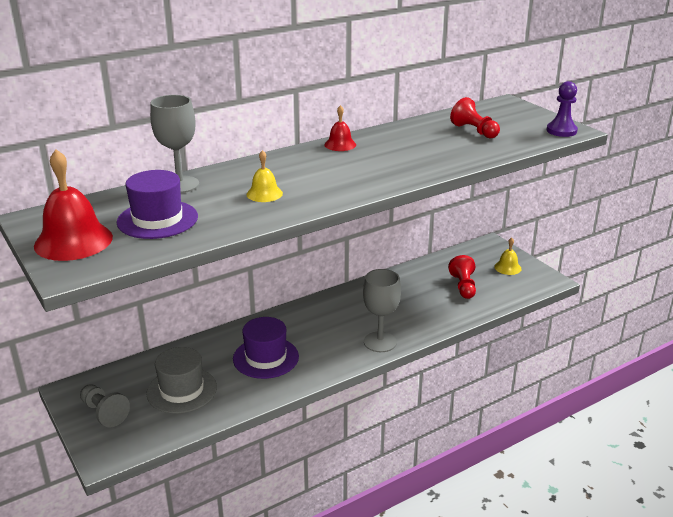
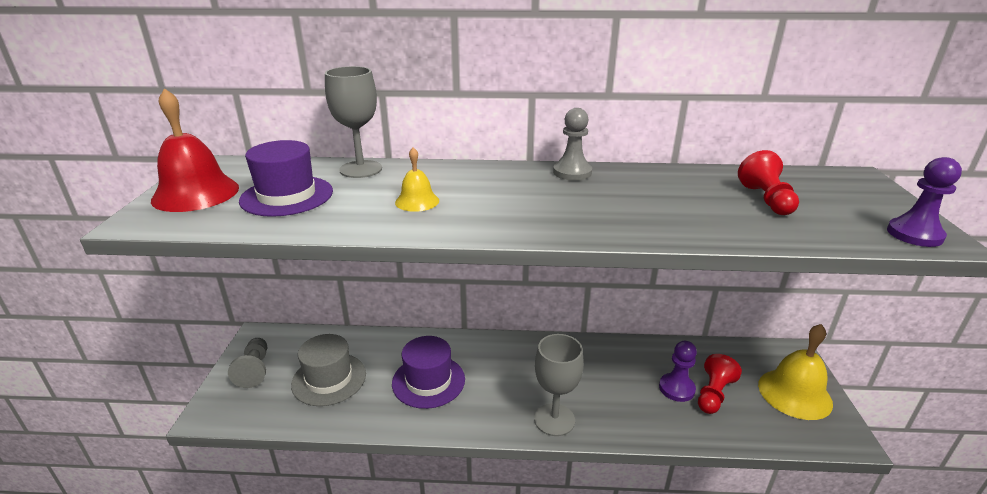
camera: 35 degrees right, 0 degrees up
red bell [324,105,356,151] -> grey pawn [553,108,592,181]
yellow bell [494,238,521,275] -> yellow bell [758,324,833,420], size x1.88
none -> purple pawn [659,341,697,402]

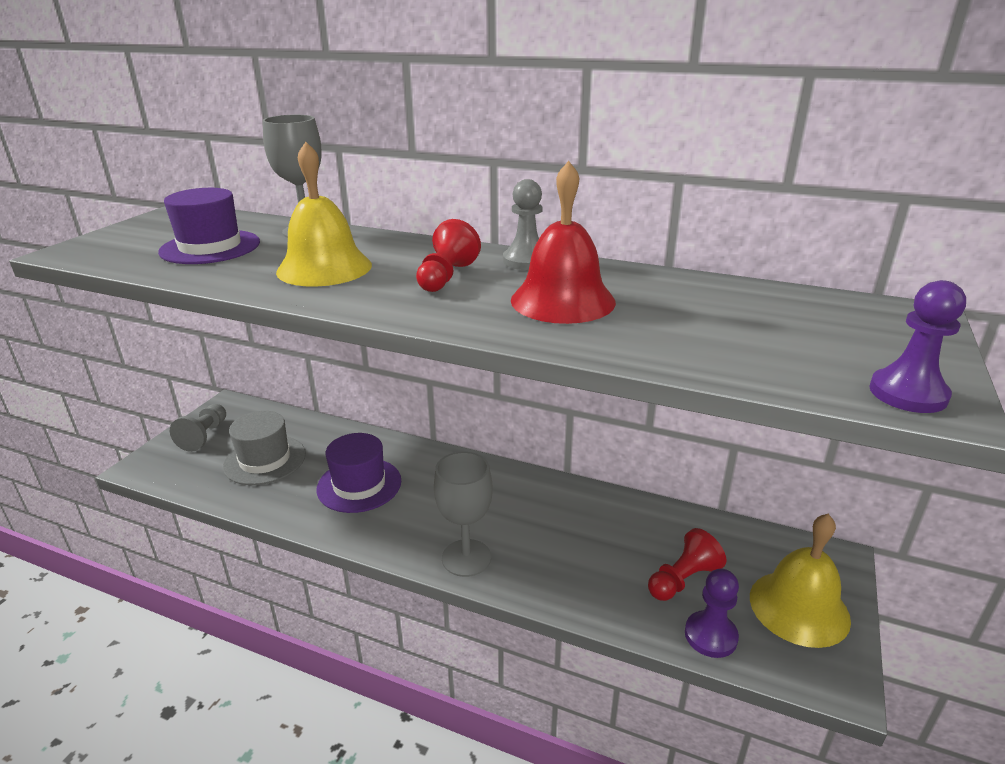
camera: 20 degrees right, 0 degrees up
red bell [151,88,239,212] -> red bell moved to [511,161,616,324]
yellow bell [395,147,439,212] -> yellow bell [276,142,372,287], size x1.88
purple pawn [659,341,697,402] -> purple pawn moved to [685,569,739,658]
red pawn [738,150,799,215] -> red pawn moved to [416,219,481,292]

